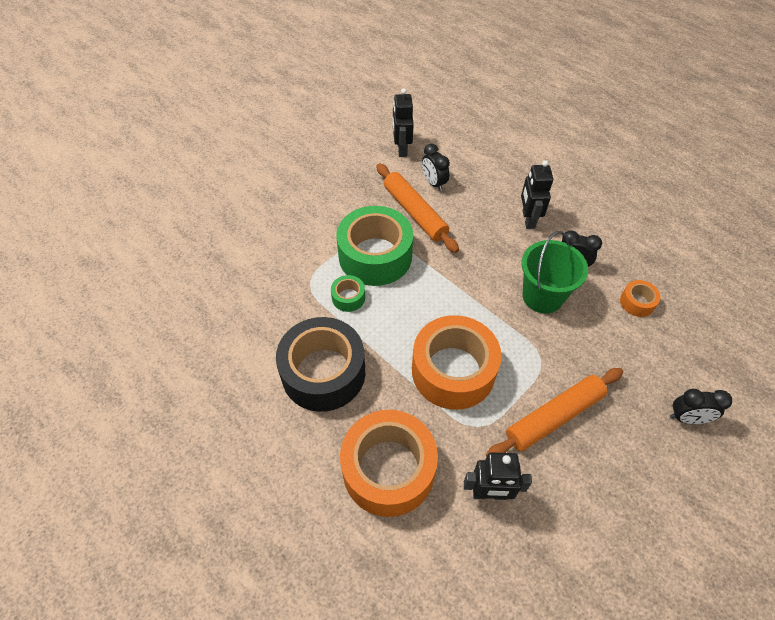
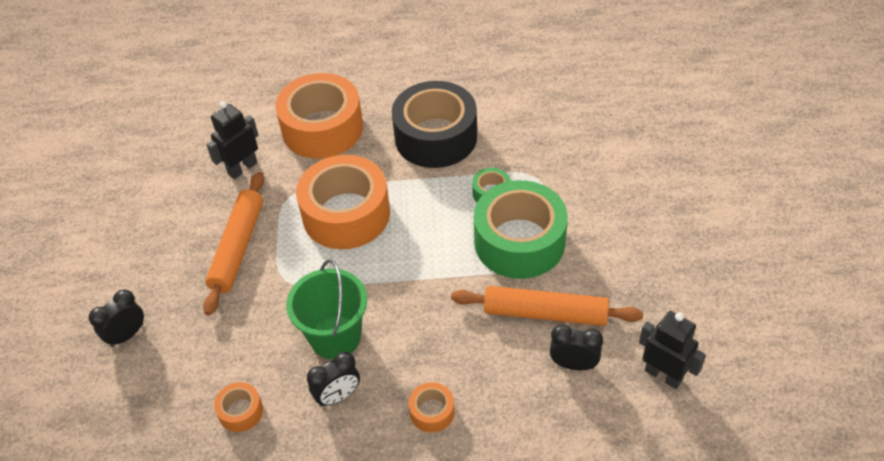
camera: 135 degrees right, 5 degrees down
black robot [521,160,553,229] -> orange tape [409,382,455,433]

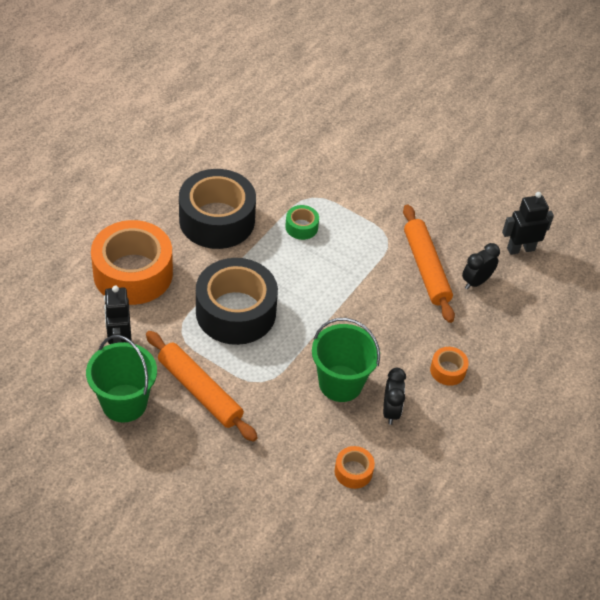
camera: 60 degrees left, 0 degrees up
black clock [89,289,144,348] -> none
orange tape [296,155,390,249] -> black tape [196,258,278,345]
orange rolling pin [451,286,643,326] -> orange rolling pin turned 60 degrees counterclockwise [403,205,455,323]
green tape [474,180,568,279] -> none
none -> green bucket [86,335,157,422]

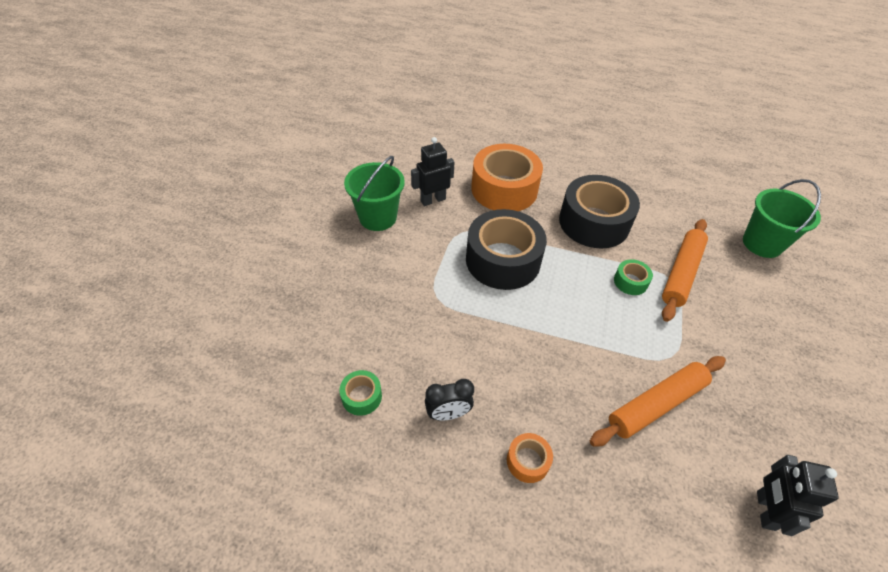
camera: 75 degrees right, 0 degrees up
orange rolling pin [146,331,258,442] -> orange rolling pin moved to [662,219,708,322]
green bucket [312,318,380,402] -> green bucket moved to [743,179,821,258]
orange tape [335,446,375,489] -> green tape [339,370,382,416]
black clock [462,243,500,289] -> none
black robot [502,192,554,255] -> black robot turned 135 degrees counterclockwise [757,455,839,536]

